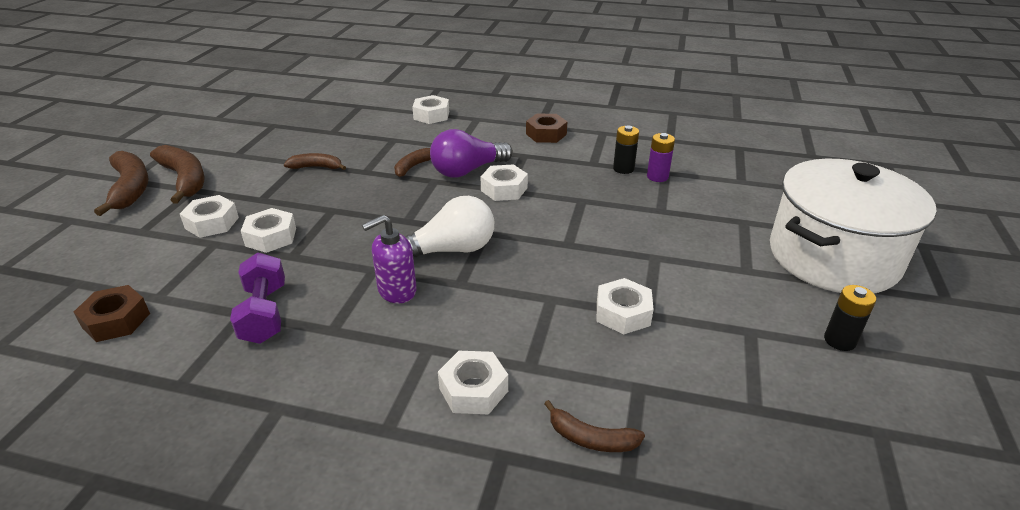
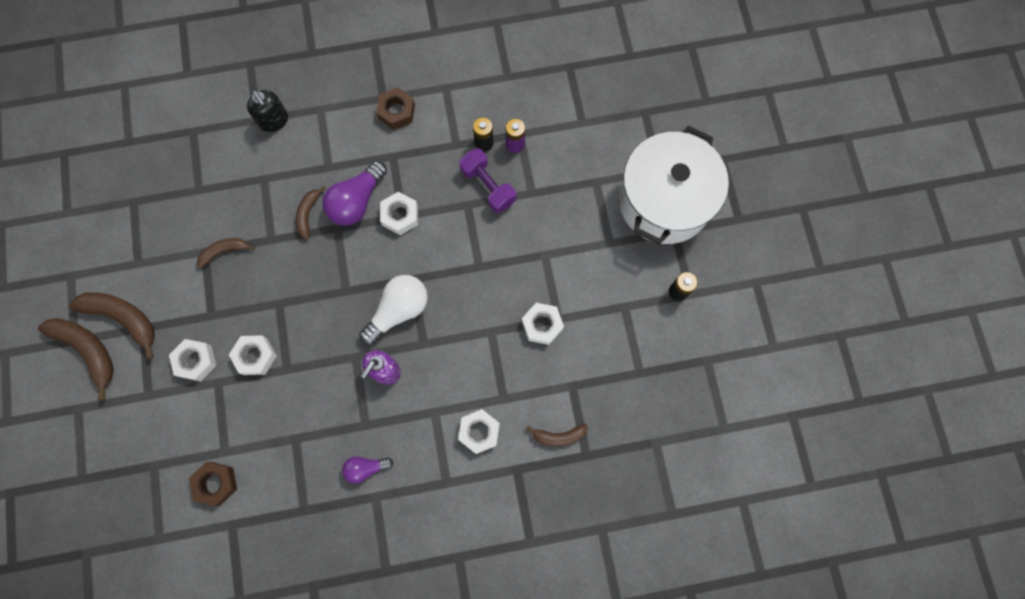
camera: 25 degrees left, 40 degrees up
purple dumbbell [230,253,285,344] -> purple dumbbell moved to [459,148,516,213]
white nut [412,95,449,124] -> black soap dispenser [247,90,288,132]
none -> purple light bulb [342,456,393,484]

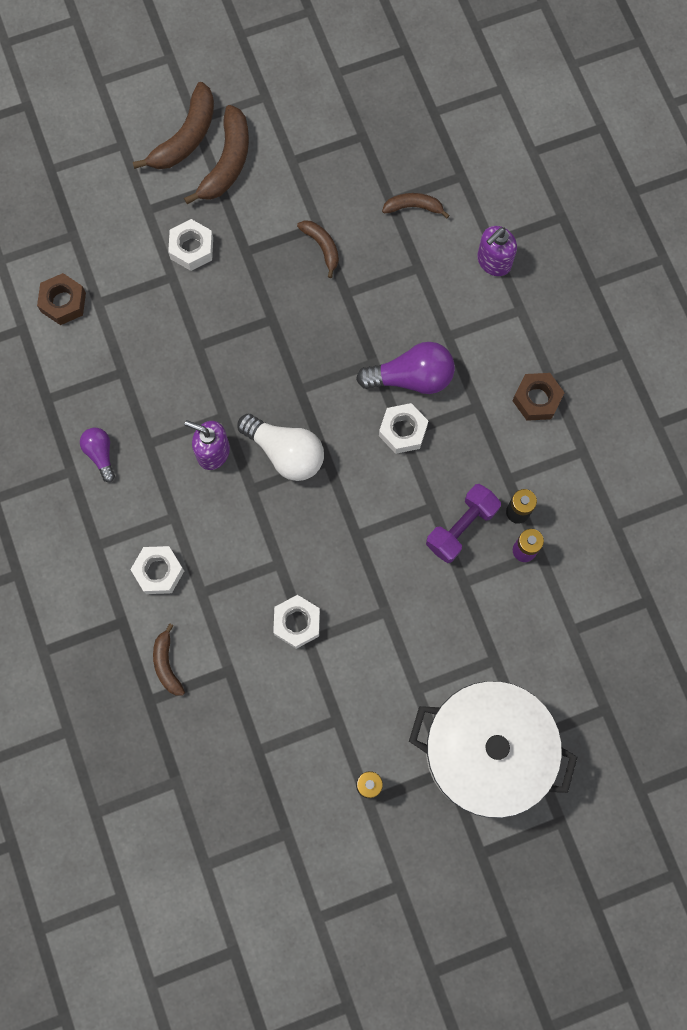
camera: 80 degrees right, 0 degrees up
white nut [229,335,277,375] -> none
black soap dispenser [247,90,288,132] -> purple soap dispenser [477,226,517,276]
brown banana [296,187,326,239] -> brown banana moved to [382,193,450,218]
purple light bulb [322,161,387,226] -> purple light bulb turned 150 degrees clockwise [356,342,455,394]

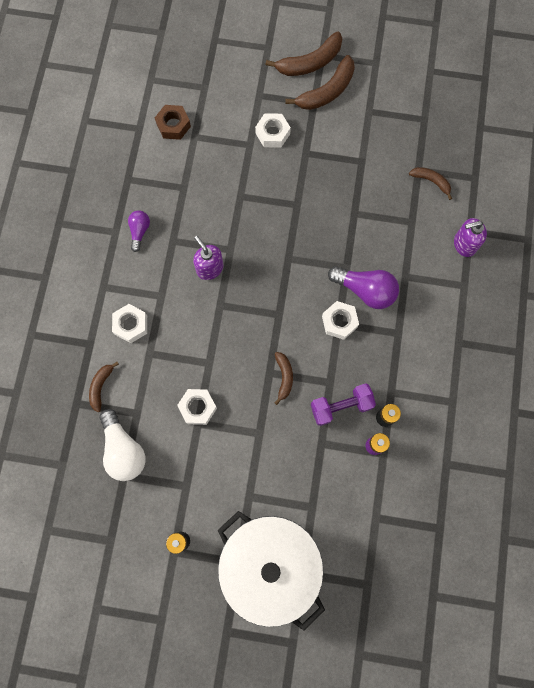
camera: 30 degrees right, 0 degrees up
white light bulb [238,414,324,481] -> white light bulb moved to [99,409,146,481]
brown banana [297,220,339,278] -> brown banana moved to [275,352,293,405]
brown nut [513,373,565,421] -> none

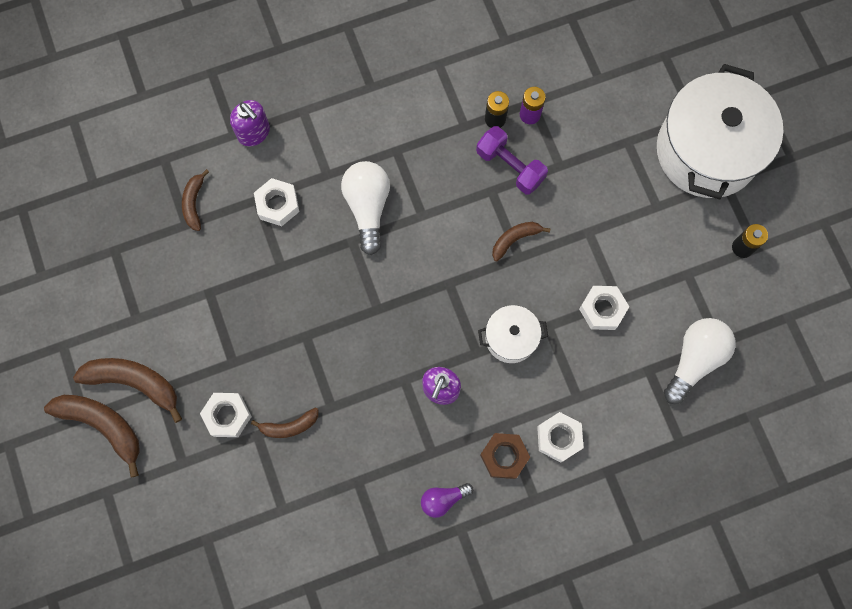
camera: 120 degrees left, 0 degrees up
brown banana [89,362,119,412] -> brown banana moved to [251,407,318,438]
brown nut [155,105,191,140] -> brown nut moved to [480,433,530,479]
white nut [322,301,359,340] -> white nut moved to [254,178,299,226]
purple light bulb [328,266,399,309] -> white light bulb [341,161,390,255]
none -> white pot [478,305,548,363]

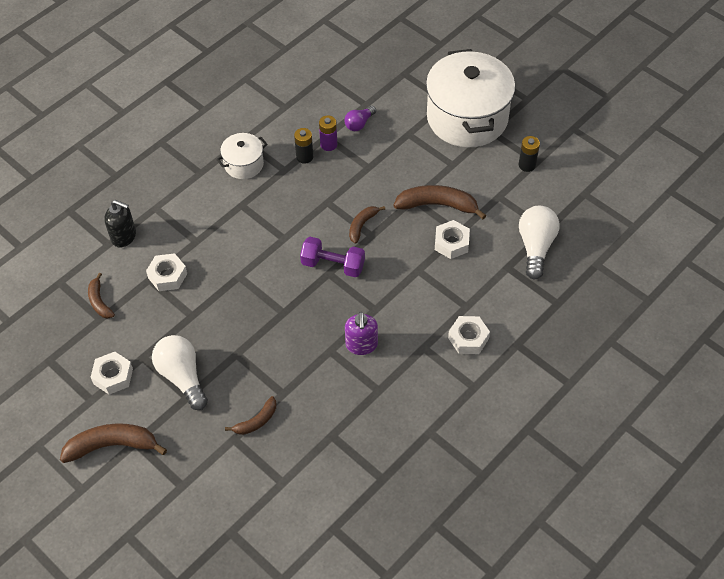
camera: 25 degrees left, 20 degrees down
brown banana [44,395,140,477] -> brown banana moved to [394,185,486,219]
white nut [200,393,252,437] -> white nut moved to [91,352,133,395]
purple soap dispenser [230,100,270,146] -> black soap dispenser [104,200,136,247]
white light bulb [341,161,390,255] -> white light bulb moved to [152,335,208,410]
purple light bulb [421,483,473,518] -> purple light bulb moved to [344,106,376,131]
purple dumbbell [476,126,548,195] -> purple dumbbell moved to [300,237,365,277]
white pot [478,305,548,363] -> white pot moved to [216,133,267,179]
brown nut [480,433,530,479] -> none

